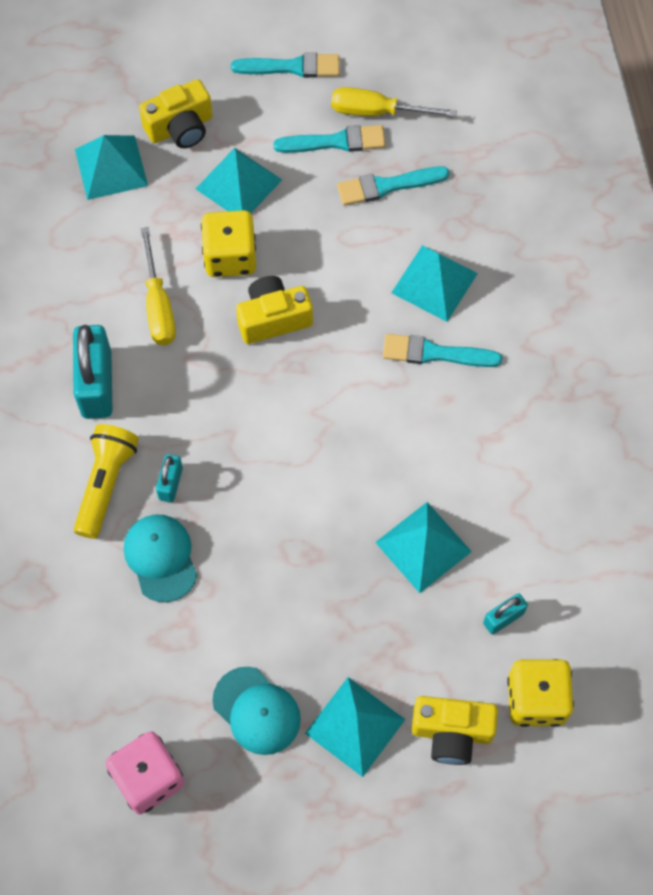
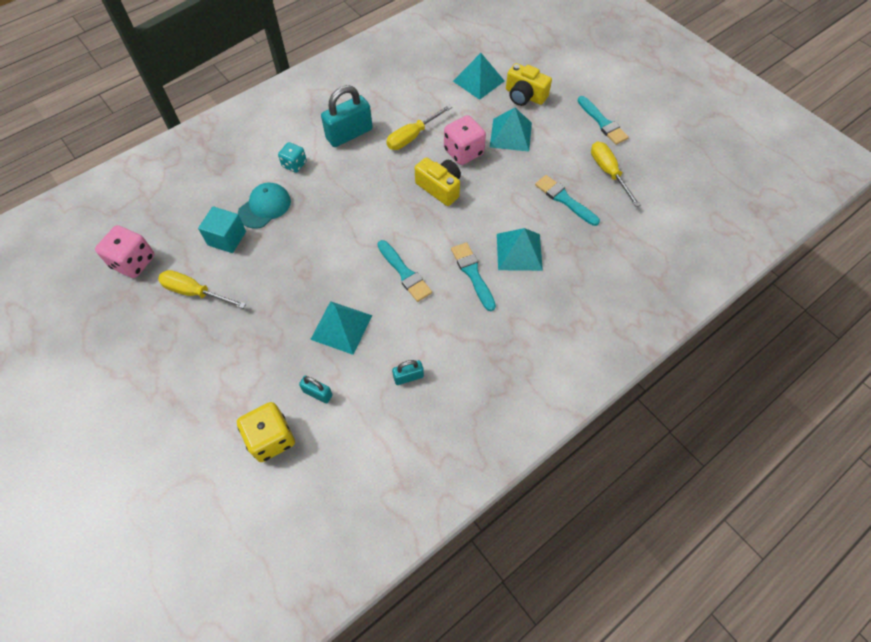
camera: 60 degrees right, 5 degrees down
yellow flashlight [74,424,139,539] -> turquoise dice [278,142,307,173]
turquoise padlock [156,454,183,503] -> turquoise padlock moved to [392,360,424,385]
yellow dice [201,210,256,277] -> pink dice [444,115,486,165]
turquoise cap [213,666,301,755] -> yellow screwdriver [158,270,246,308]
turquoise brush [273,125,386,153] -> turquoise brush moved to [377,240,432,302]
turquoise pyramid [305,677,406,777] -> none
yellow camera [412,696,498,765] -> none
none -> turquoise cube [198,206,246,253]

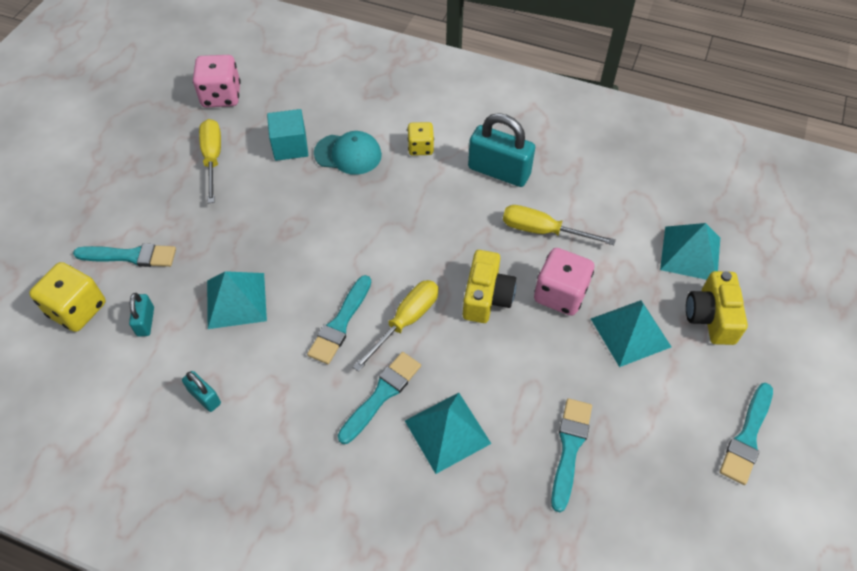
camera: 60 degrees right, 5 degrees down
turquoise dice [278,142,307,173] -> yellow dice [407,122,434,156]
yellow screwdriver [591,142,641,207] -> yellow screwdriver moved to [353,280,438,372]
none -> turquoise brush [73,244,176,267]

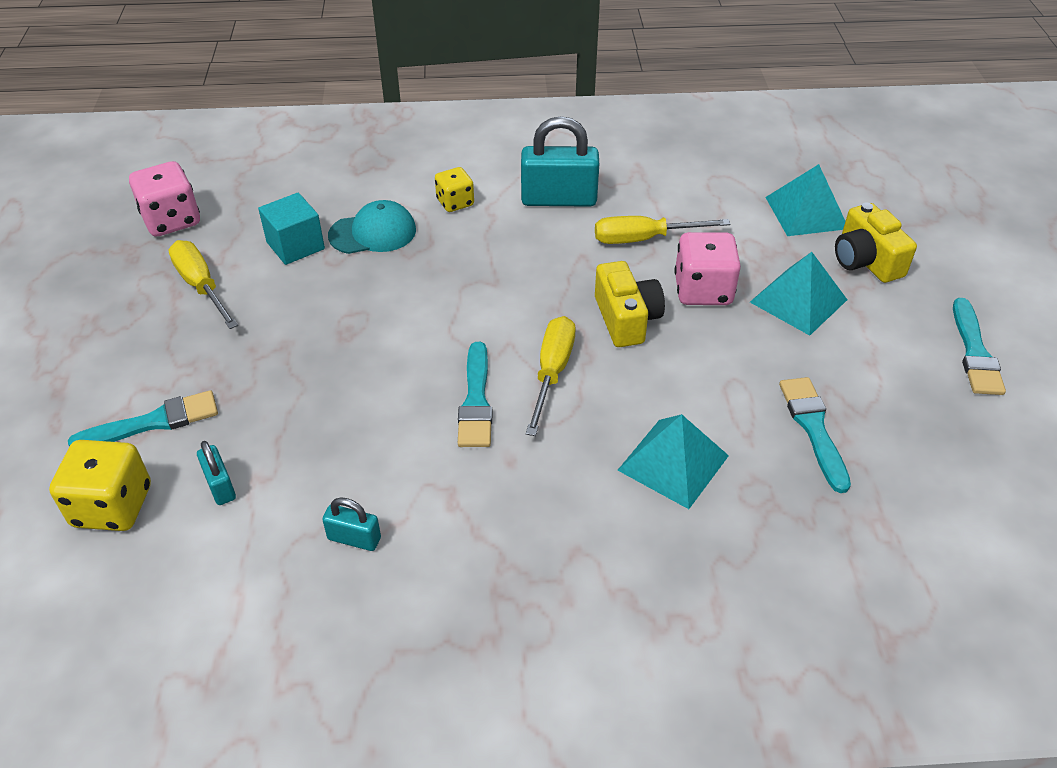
camera: 25 degrees left, 10 degrees down
turquoise pyramid [207,271,267,329] -> none
turquoise brush [338,352,421,444] -> none

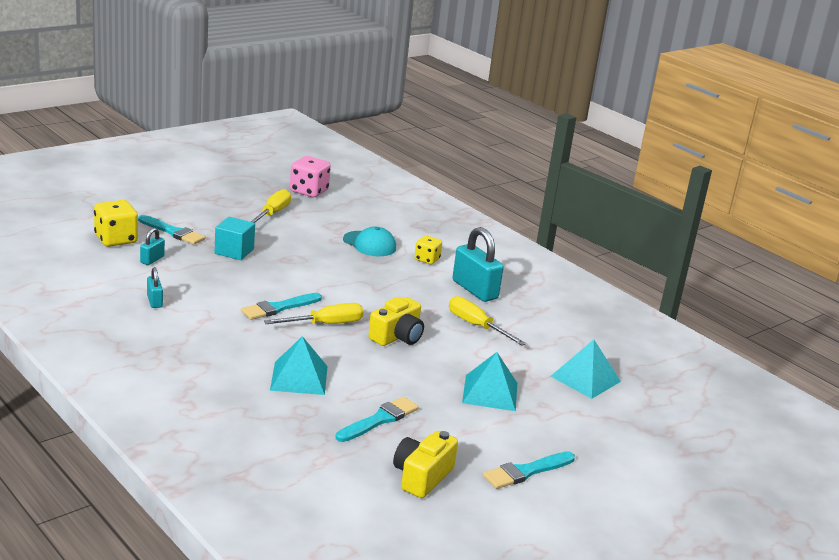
camera: 50 degrees right, 20 degrees down
turquoise cube [258,193,325,265] -> turquoise cube moved to [215,217,255,260]
pink dice [674,232,741,305] -> none
yellow camera [835,203,917,283] -> yellow camera moved to [393,431,458,498]

